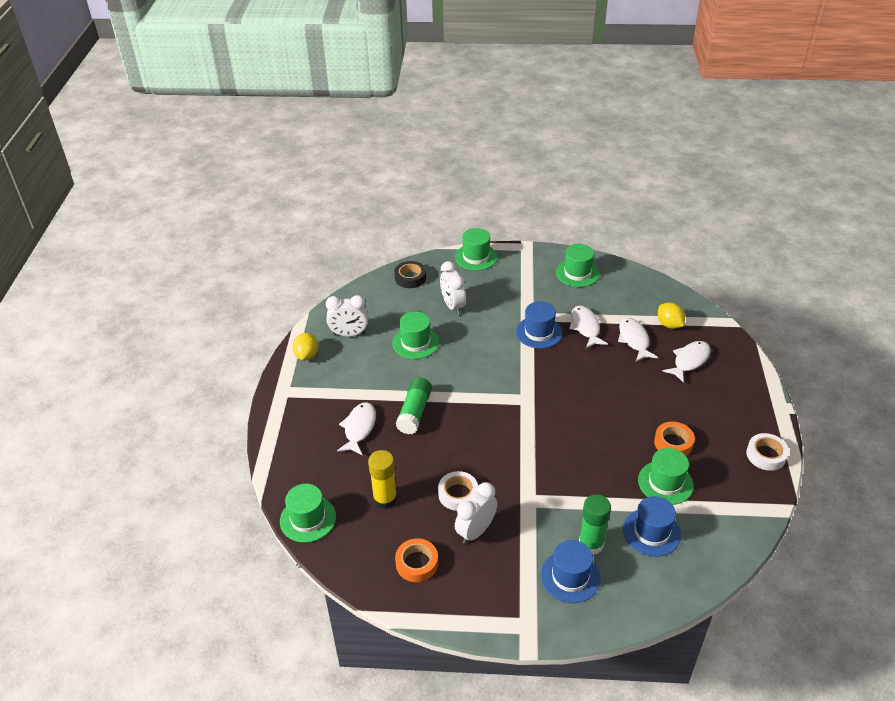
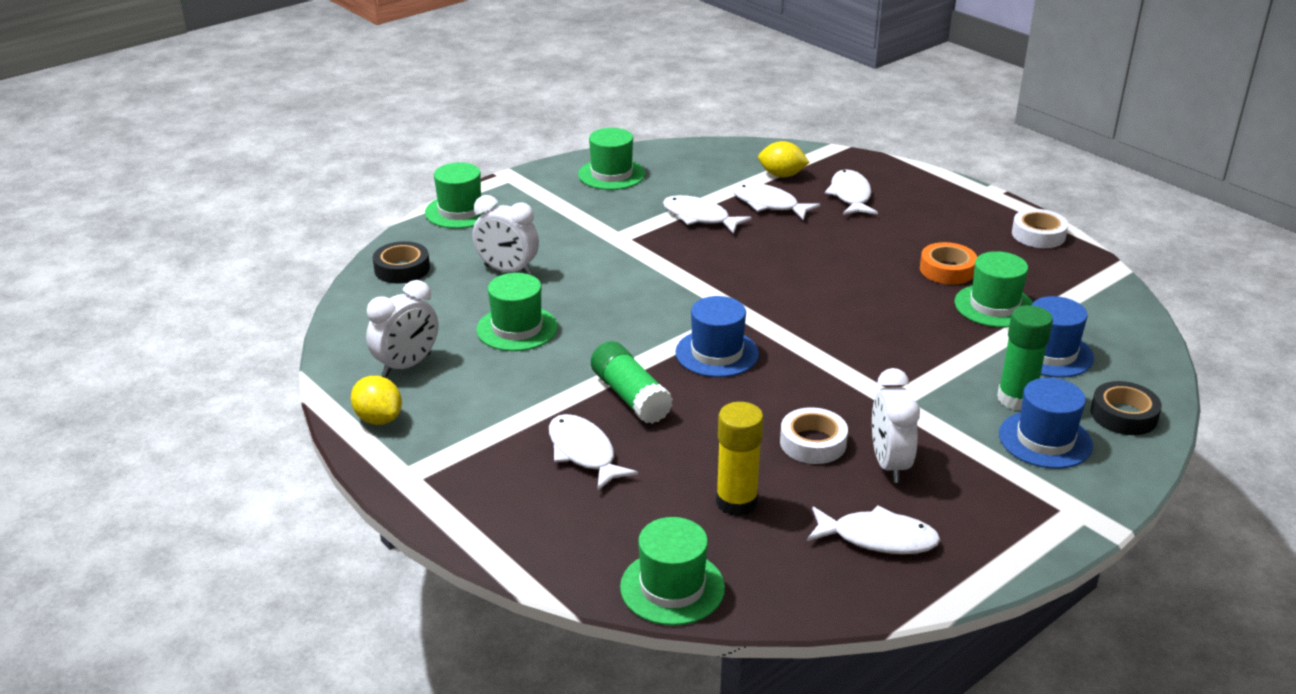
camera: 45 degrees left, 10 degrees down
orange tape [395,538,438,582] -> white fish [807,505,940,554]
blue hat [516,301,563,349] -> blue hat moved to [675,296,759,377]
none -> black tape [1091,381,1162,435]

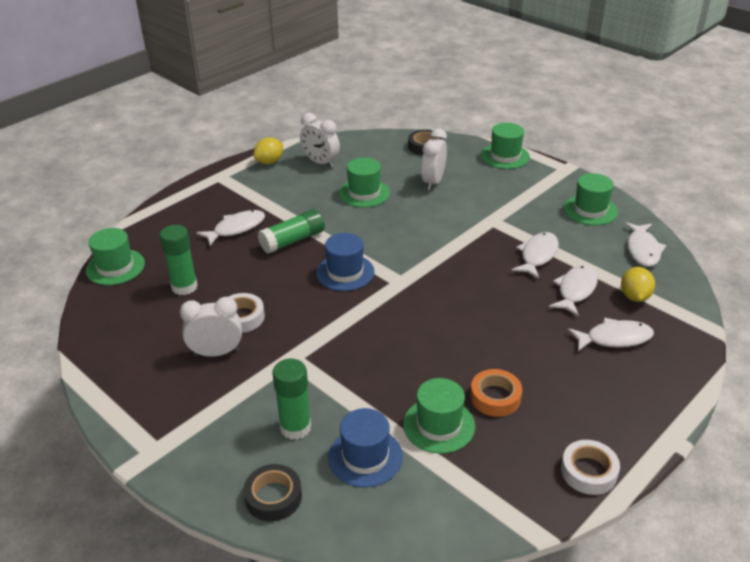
camera: 85 degrees right, 5 degrees up
yellow glue stick [716,402,764,516] -> green glue stick [160,225,198,295]
white fish [807,505,940,554] -> white fish moved to [624,222,667,267]
blue hat [999,378,1093,469] -> none

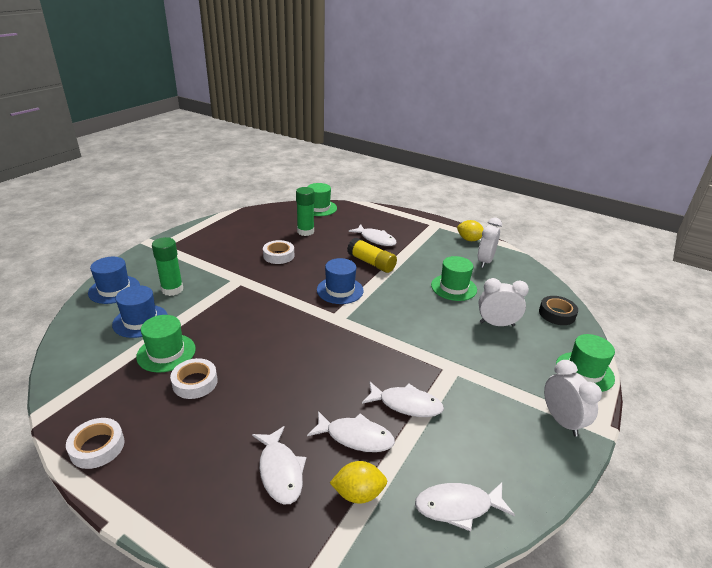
camera: 75 degrees right, 5 degrees down
white clock [180,297,242,357] -> white clock moved to [544,360,602,437]
black tape [244,464,302,522] -> blue hat [88,257,140,304]
green glue stick [258,209,325,254] -> yellow glue stick [347,238,397,273]
orange tape [470,369,522,417] -> white tape [170,358,218,399]
green hat [564,173,618,225] -> none

